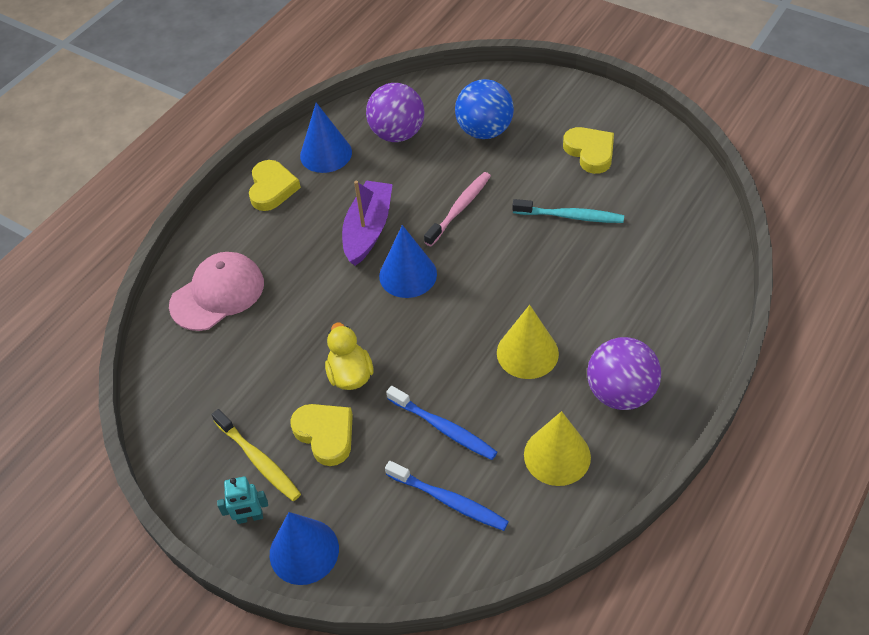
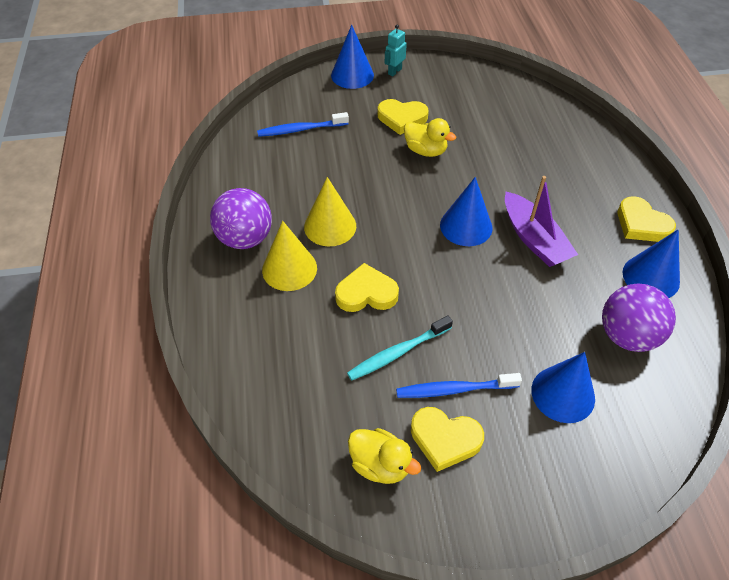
camera: 135 degrees right, 0 degrees up
pink cap [169,252,264,331] -> none
yellow toothbrush [211,409,301,501] -> none
blue toothbrush [386,386,497,460] -> blue toothbrush moved to [396,373,522,398]
pink toothbrush [424,172,491,246] -> none
blue ball [455,79,514,139] -> blue cone [531,352,595,423]
yellow cone [524,411,591,486] -> yellow cone moved to [262,221,317,291]
none -> yellow heart [335,263,399,312]
none -> yellow duck [348,428,421,484]

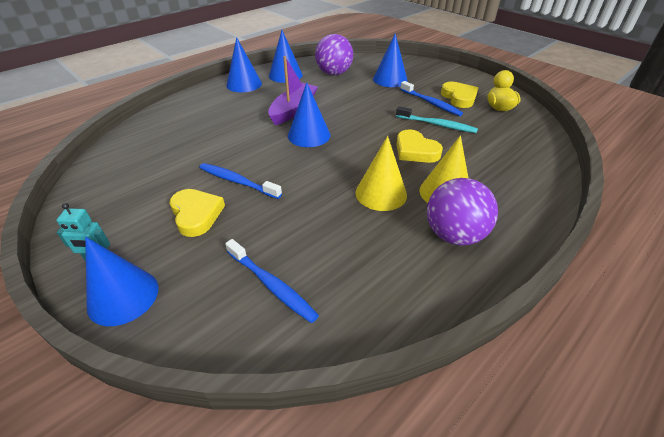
camera: 125 degrees left, 10 degrees down
yellow duck [404,118,456,157] -> blue toothbrush [199,163,282,199]
yellow heart [618,196,676,242] -> blue cone [226,37,262,92]

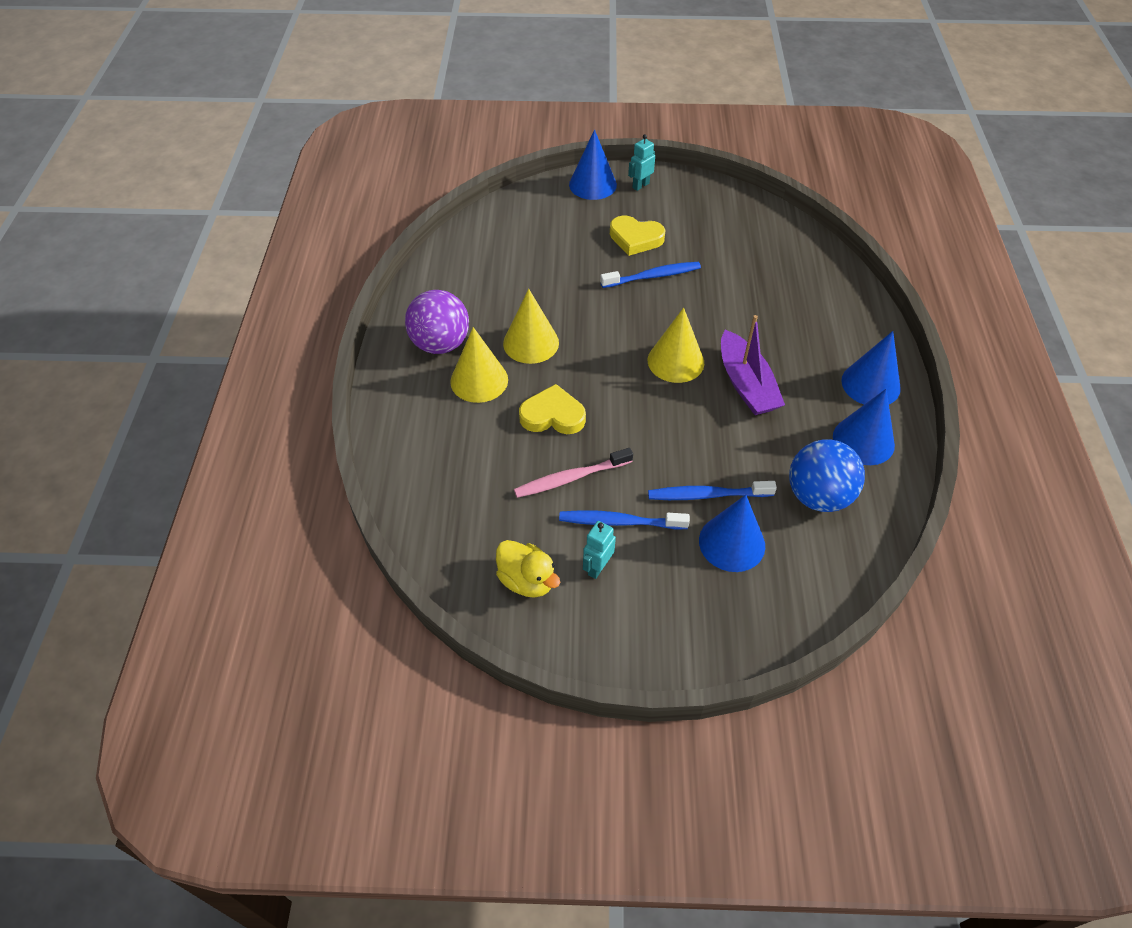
camera: 135 degrees right, 10 degrees up
blue toothbrush [225,239,319,323] -> blue toothbrush moved to [648,481,777,500]
blue cone [288,82,330,147] -> yellow cone [648,307,704,383]
purple ball [315,34,353,75] -> blue ball [789,439,865,512]
turquoise toothbrush [396,106,478,133] -> pink toothbrush [514,448,633,498]
yellow heart [441,82,478,108] -> turquoise robot [583,521,616,579]

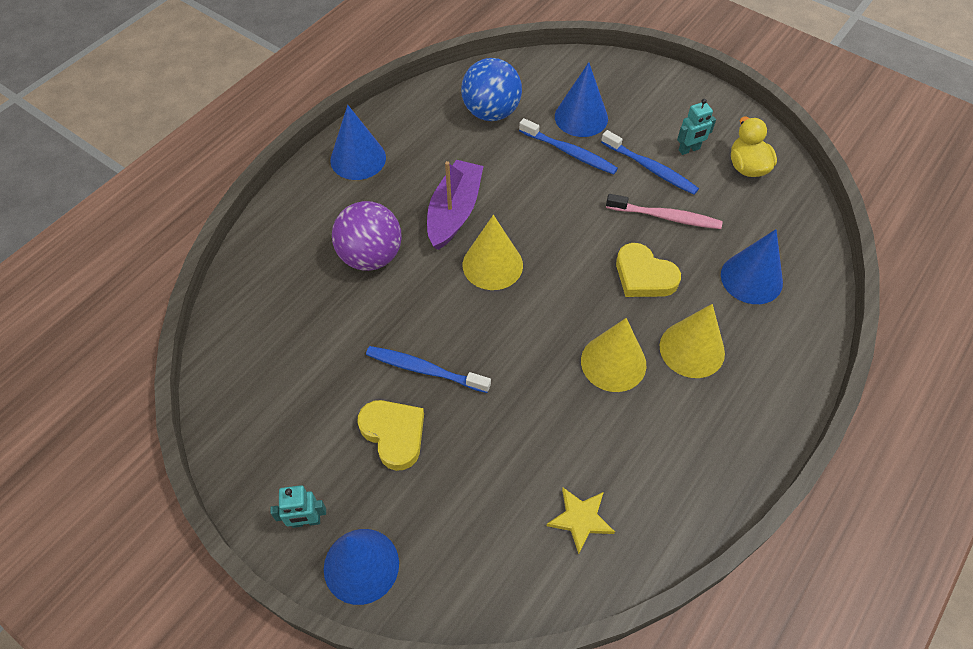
camera: 145 degrees left, 5 degrees up
purple ball [405,290,469,354] -> purple ball moved to [332,201,402,271]
blue cone [833,389,895,465] -> blue cone moved to [721,229,783,304]
none -> yellow star [547,488,615,554]

